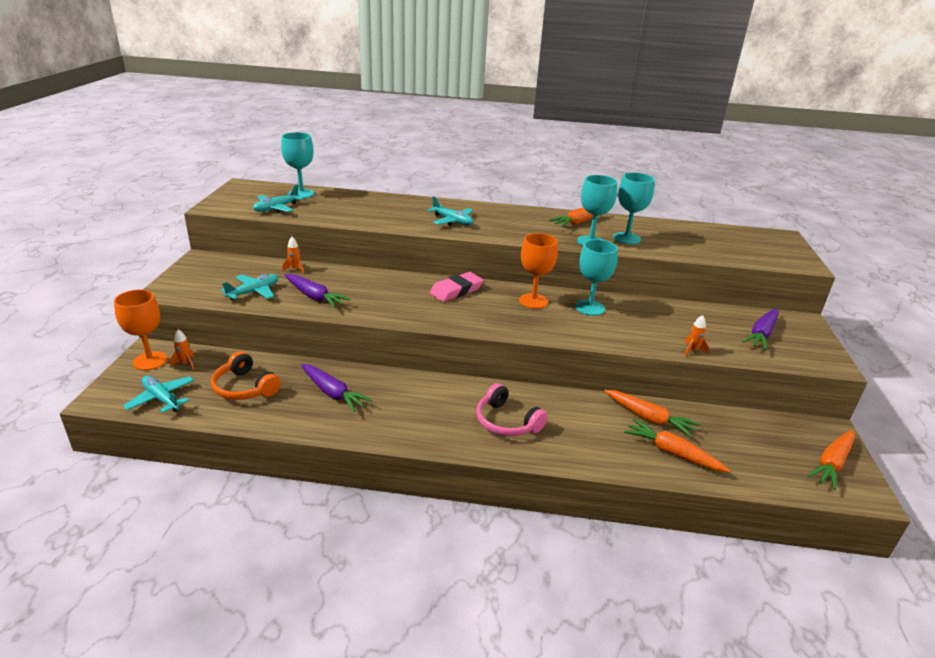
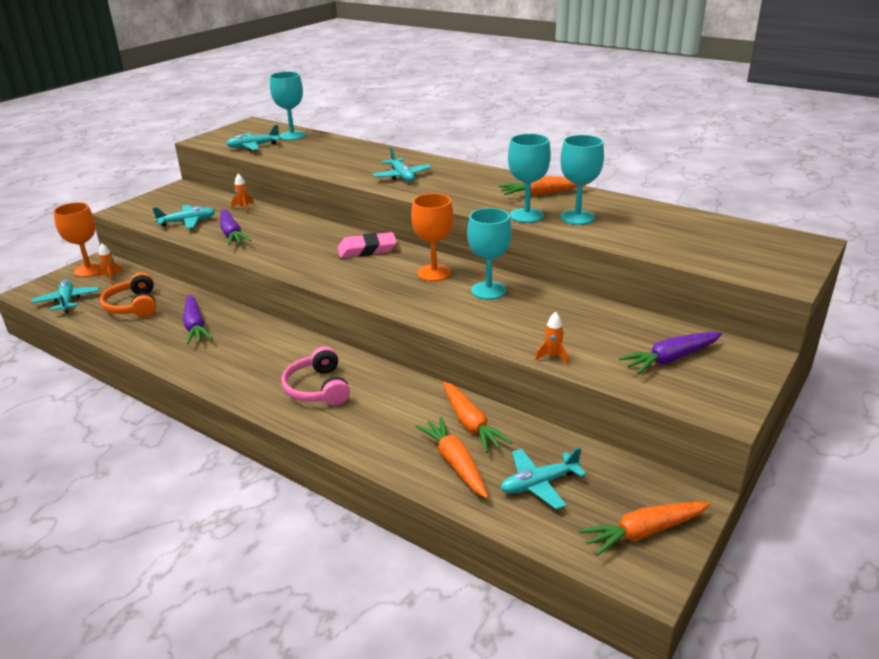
camera: 30 degrees right, 0 degrees up
none -> turquoise plane [501,447,586,510]

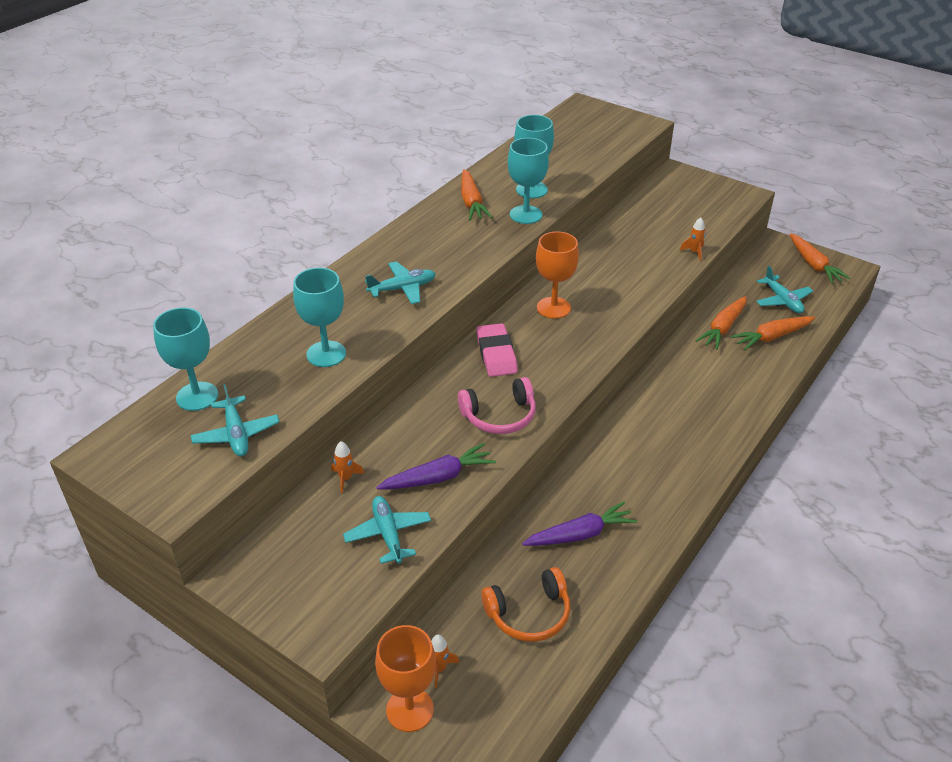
camera: 90 degrees left, 10 degrees up
turquoise plane [32,279,99,313] -> none
pink headphones [282,346,350,406] -> pink headphones moved to [458,377,536,434]
orange carrot [443,382,512,453] -> orange carrot turned 150 degrees clockwise [695,296,747,350]
turquoise goblet [467,208,512,300] -> turquoise goblet moved to [293,268,346,367]
purple carrot [619,332,722,374] -> none

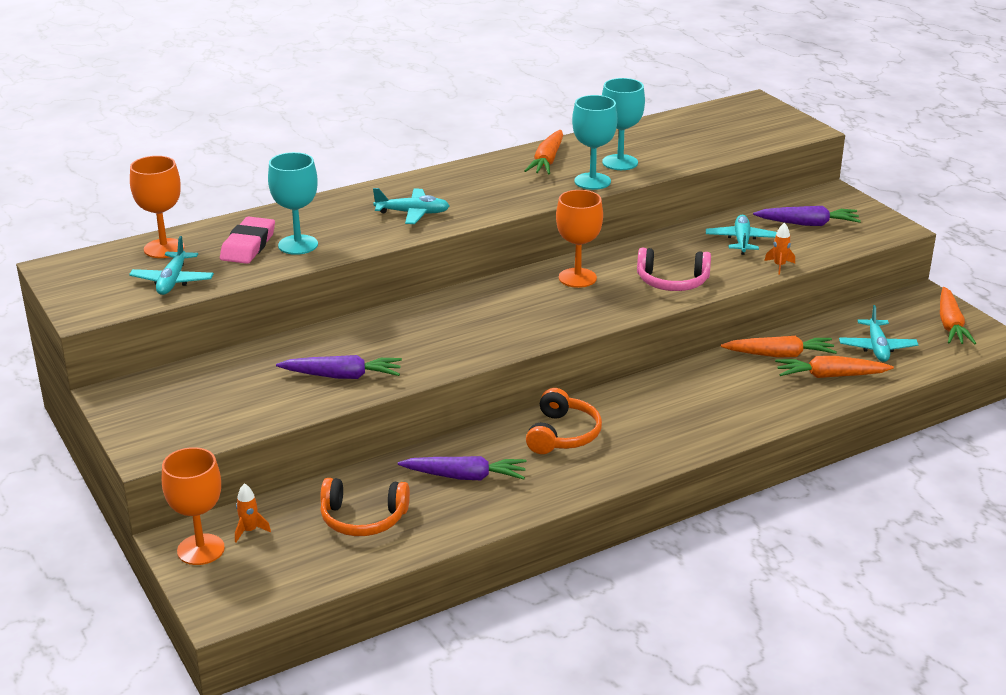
camera: 25 degrees right, 10 degrees down
turquoise goblet [153,307,218,411] -> orange goblet [130,156,184,258]
orange rocket [331,441,364,493] -> none
turquoise plane [343,496,431,564] -> turquoise plane moved to [706,215,777,255]
pink headphones [458,377,536,434] -> pink headphones moved to [637,248,711,291]
pink eraser [476,323,518,377] -> pink eraser moved to [220,216,275,264]
orange carrot [695,296,747,350] -> orange carrot turned 150 degrees counterclockwise [721,336,837,357]
none -> orange headphones [526,388,602,454]
none -> purple carrot [753,206,861,226]

